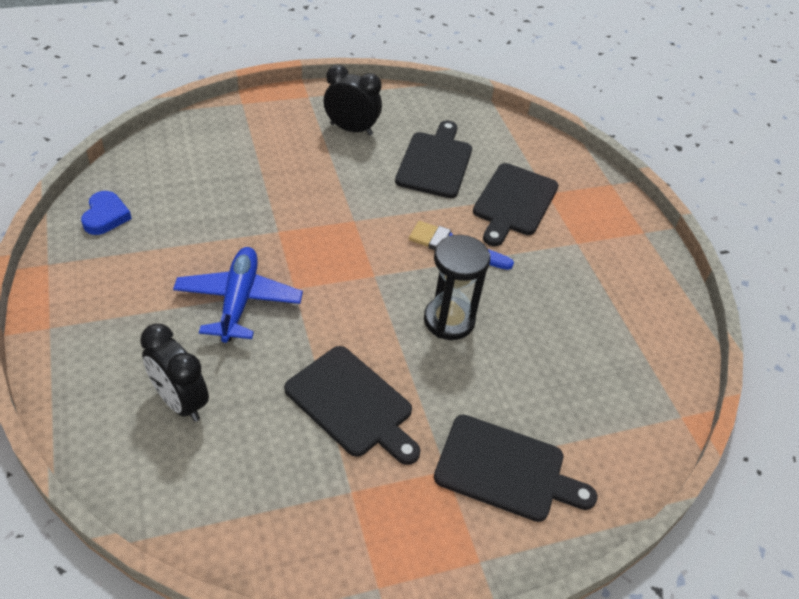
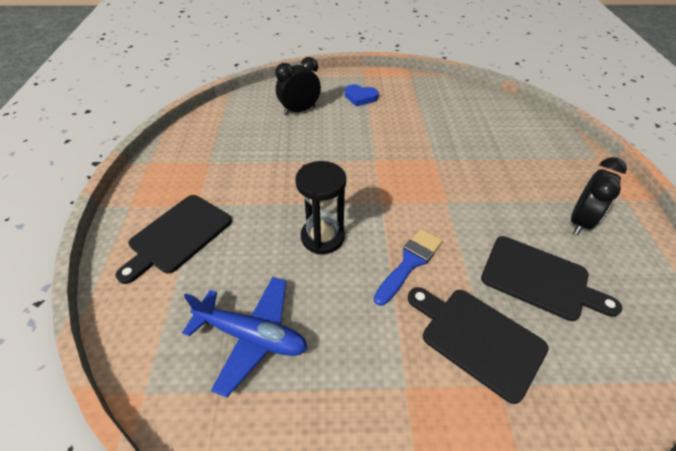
camera: 110 degrees right, 0 degrees up
blue heart [81,191,132,235] -> blue heart moved to [345,84,378,106]
blue plane [173,247,303,343] -> blue plane moved to [182,277,308,397]
black cutting board [284,346,421,465] -> none

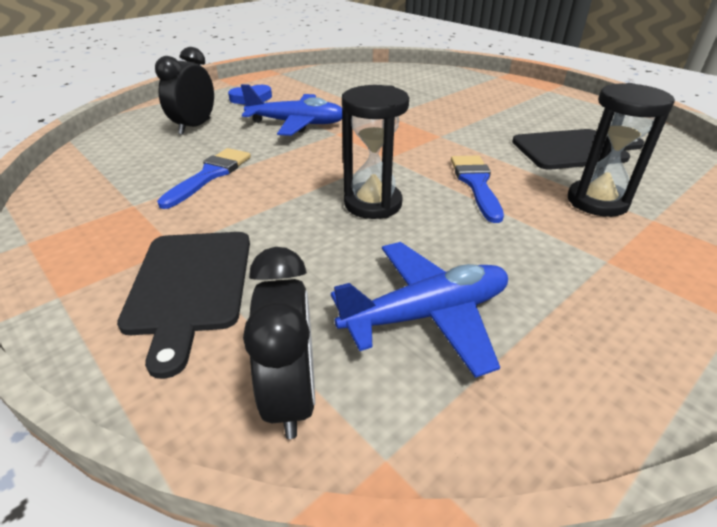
camera: 40 degrees left, 10 degrees down
black cutting board [408,287,549,404] -> black hourglass [568,83,675,217]
black clock [571,157,627,235] -> black clock moved to [243,247,315,439]
none -> blue brush [157,148,251,209]
none -> blue plane [241,84,342,136]

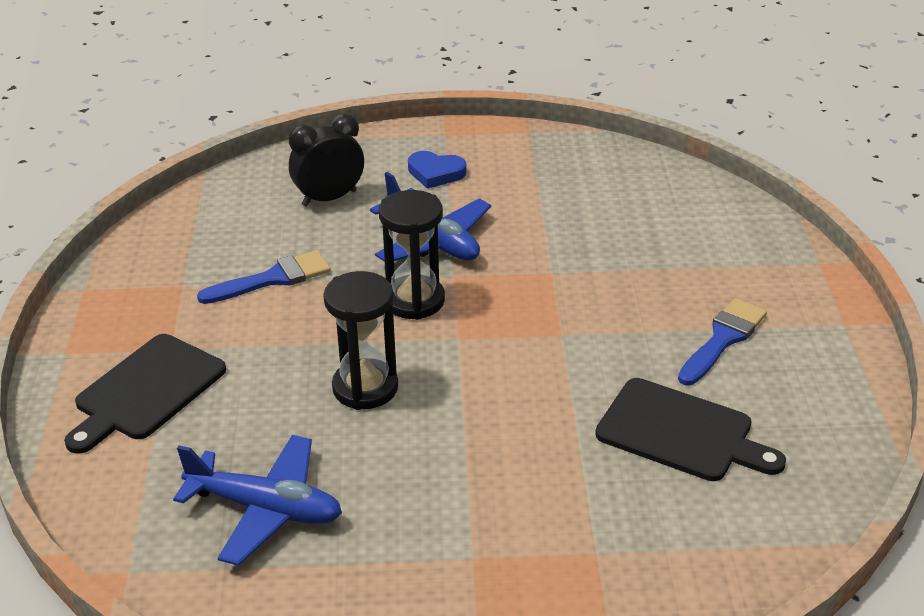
camera: 40 degrees right, 0 degrees up
black clock [243,247,315,439] -> none
blue brush [451,155,504,223] -> blue brush moved to [678,298,767,386]
black hourglass [568,83,675,217] -> black hourglass moved to [379,190,445,320]

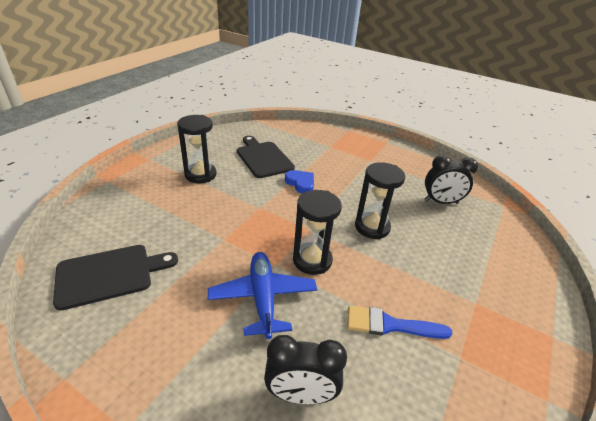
camera: 150 degrees left, 0 degrees up
black cutting board [64,334,226,454] -> black cutting board moved to [53,245,178,311]
blue plane [173,435,342,566] -> black clock [425,155,478,204]
blue heart [408,151,466,189] -> blue heart moved to [285,170,314,194]
blue brush [678,298,767,386] -> black hourglass [177,115,216,183]

